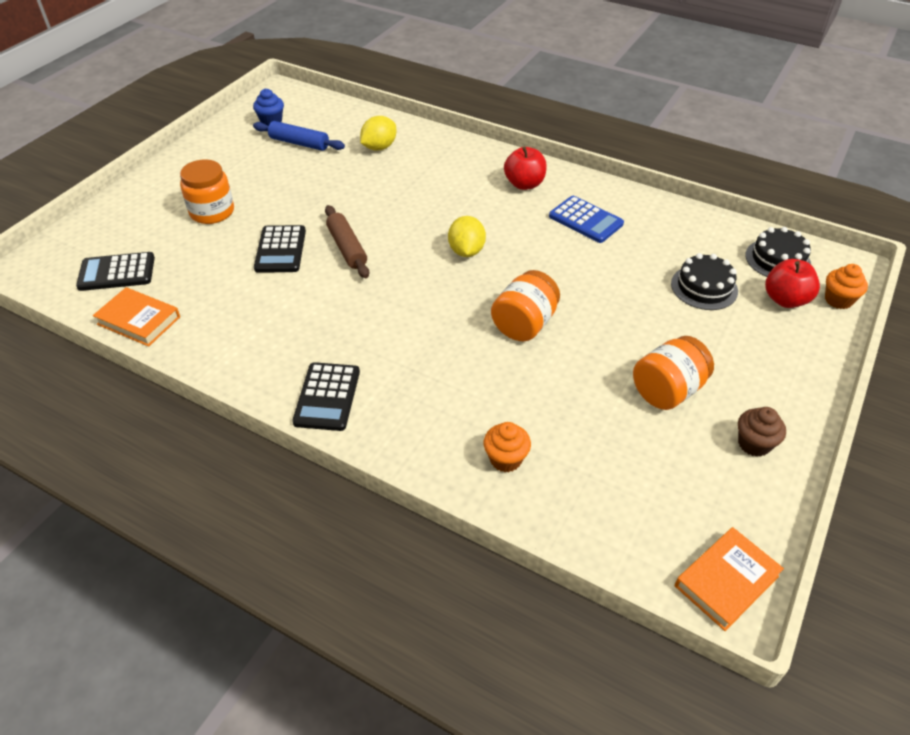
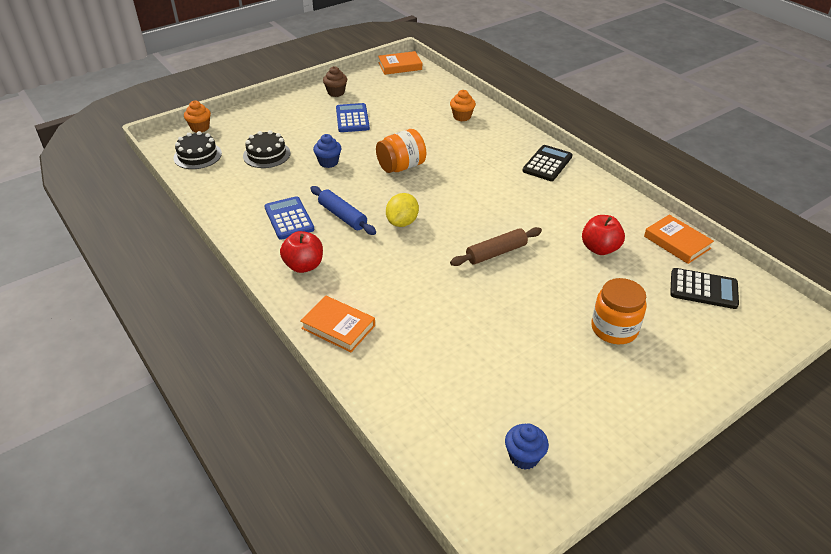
camera: 155 degrees left, 5 degrees down
blue rolling pin [253,121,345,151] -> blue rolling pin moved to [311,186,376,235]
black calculator [254,225,306,273] -> none
brown rolling pin [325,205,369,278] -> brown rolling pin turned 60 degrees clockwise [450,227,542,266]
yellow lemon [360,116,396,150] -> none
orange jar [633,336,714,410] -> blue calculator [336,103,370,132]
red apple [765,259,820,308] -> red apple moved to [582,215,625,255]
none -> orange book [300,296,375,352]
none -> blue cupcake [313,134,342,168]

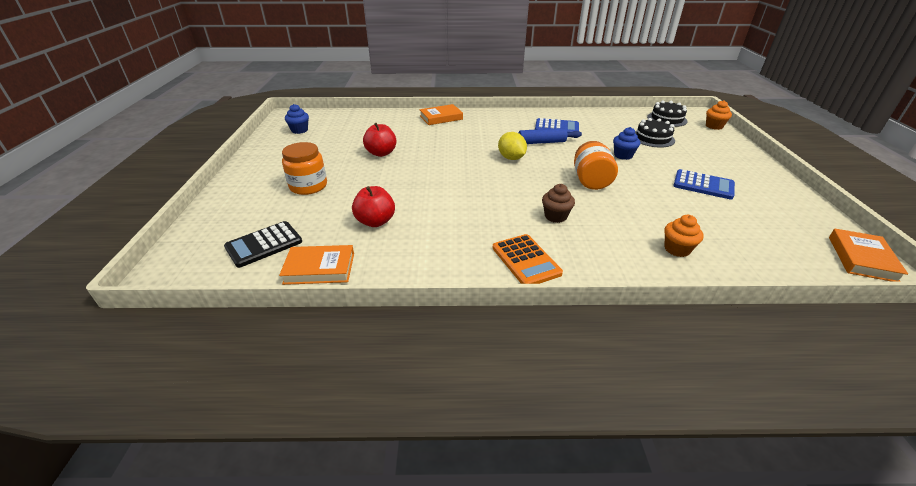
camera: 125 degrees right, 5 degrees down
red apple [280,231,323,273] -> red apple moved to [363,123,396,157]
brown cupcake [323,66,347,97] -> brown cupcake moved to [542,184,575,223]
brown rolling pin [450,227,542,266] -> none
black calculator [522,145,573,181] -> orange calculator [493,234,563,284]

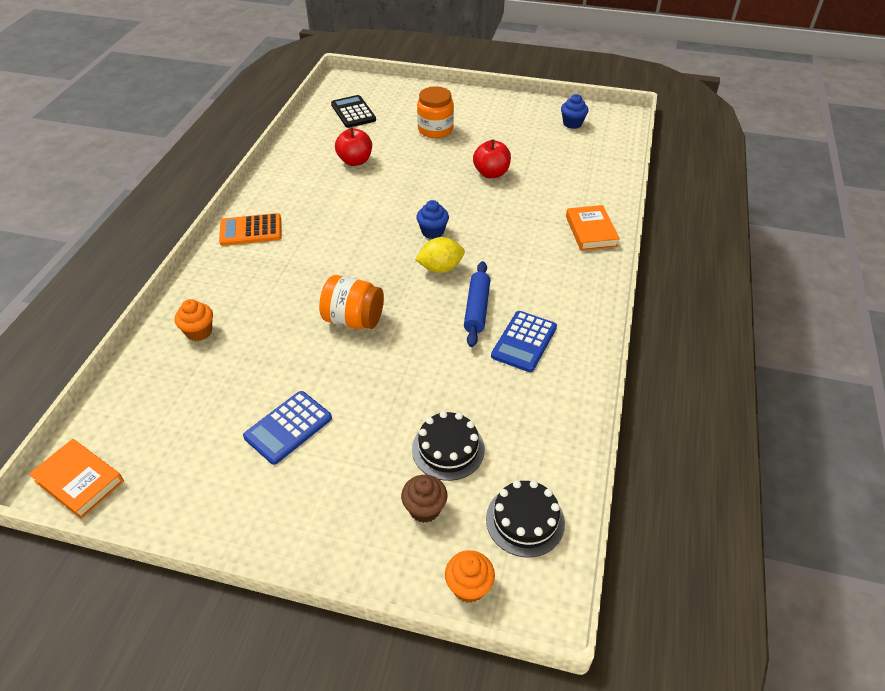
camera: 105 degrees right, 10 degrees up
orange book [279,245,354,285] -> none
brown cupcake [542,184,575,223] -> brown cupcake moved to [401,475,448,523]
blue cupcake [613,127,640,160] -> blue cupcake moved to [416,200,449,239]

